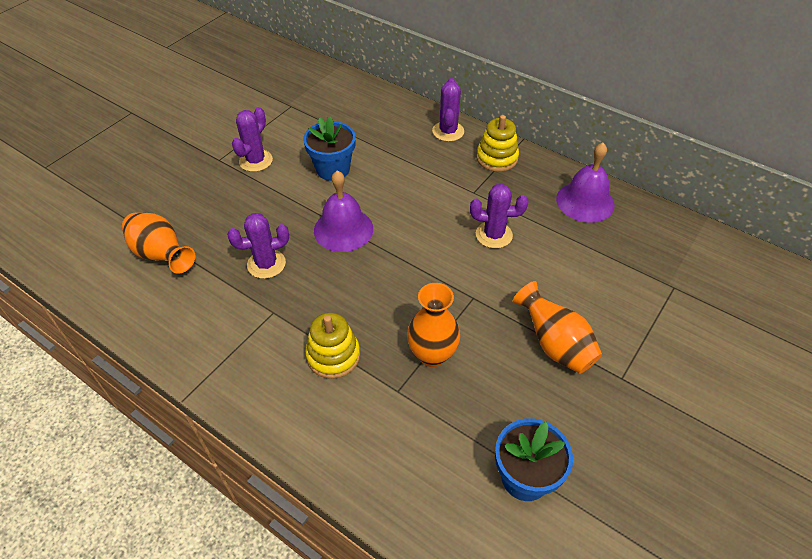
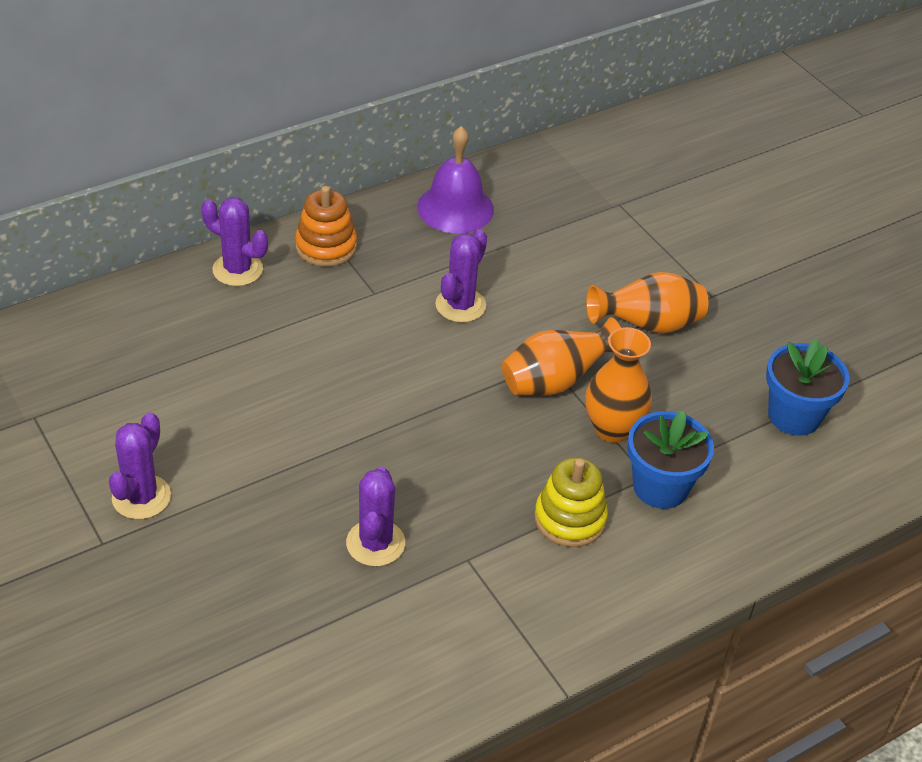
camera: 70 degrees left, 5 degrees down
orange vase [122,213,195,274] -> orange vase moved to [502,317,621,396]
purple cactus [232,107,273,172] -> purple cactus turned 60 degrees clockwise [109,412,171,519]
blue flower pot [303,116,356,181] -> blue flower pot moved to [627,410,714,509]
purple bell [314,171,373,252] -> none
yellow stacking toy [476,115,519,172] -> orange stacking toy [295,186,357,267]

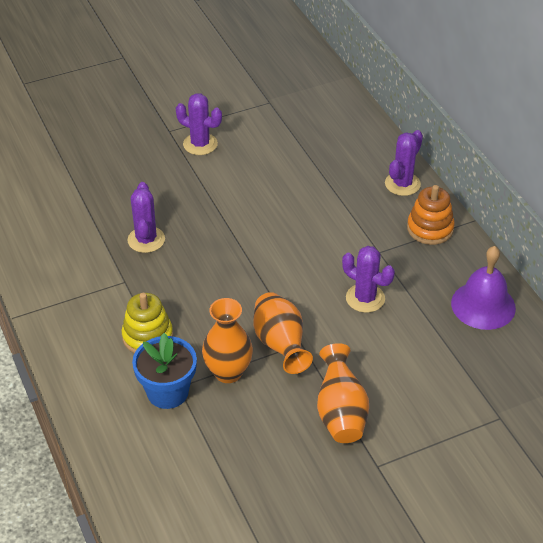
camera: 100 degrees right, 0 degrees up
purple cactus [346,466,405,566] -> purple cactus turned 75 degrees clockwise [127,182,165,253]
blue flower pot [766,338,850,436] -> none

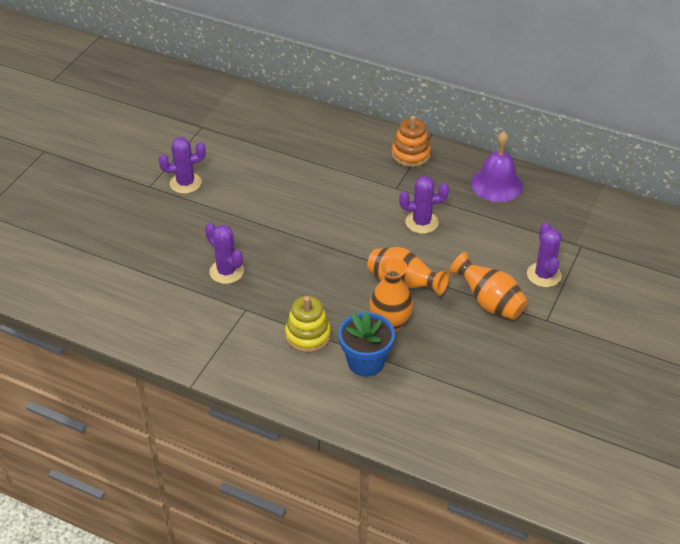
camera: 40 degrees left, 0 degrees up
purple cactus [385,130,423,196] -> purple cactus moved to [527,222,562,287]

